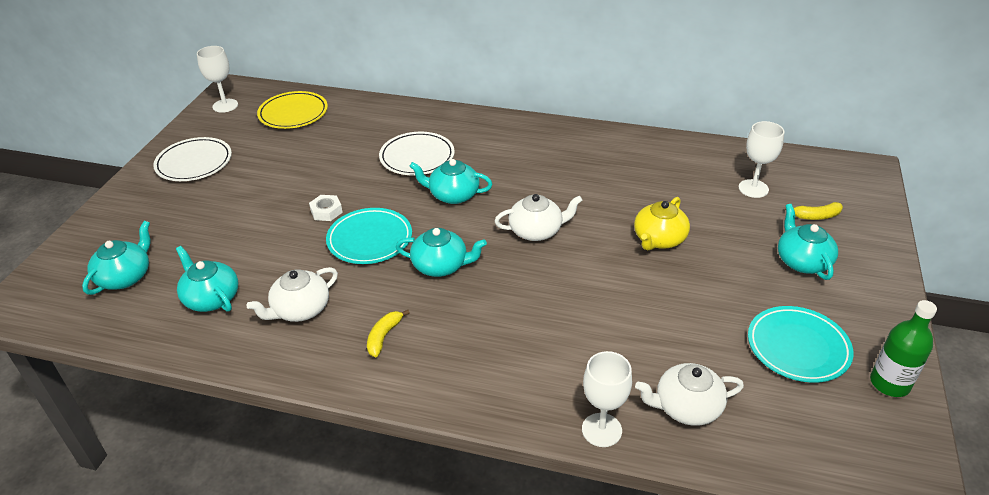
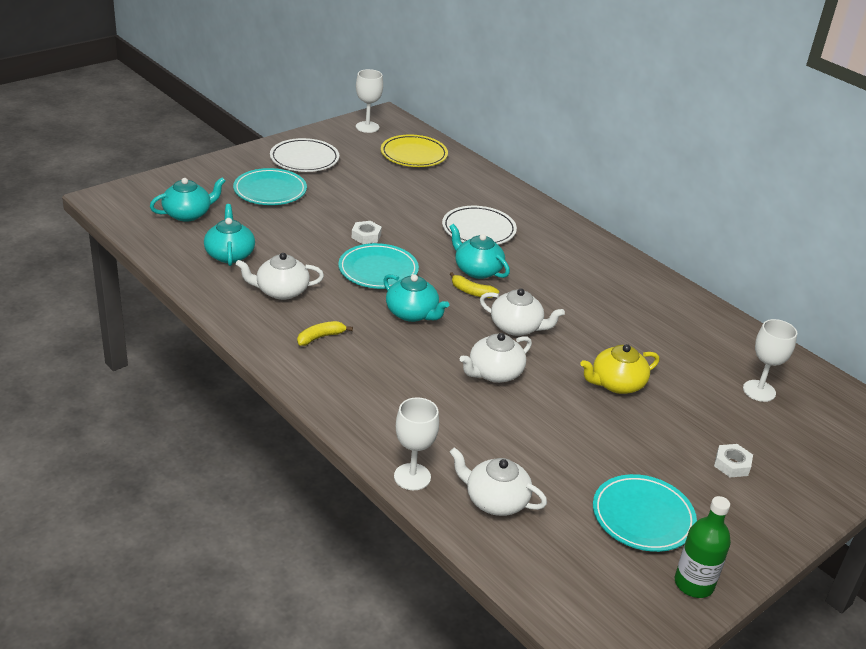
camera: 30 degrees right, 5 degrees down
turquoise teapot [778,204,838,280] -> white nut [714,444,753,477]
yellow banana [785,202,843,220] -> yellow banana moved to [450,272,499,298]
none -> turquoise plate [233,168,307,205]
none -> white teapot [460,333,532,383]

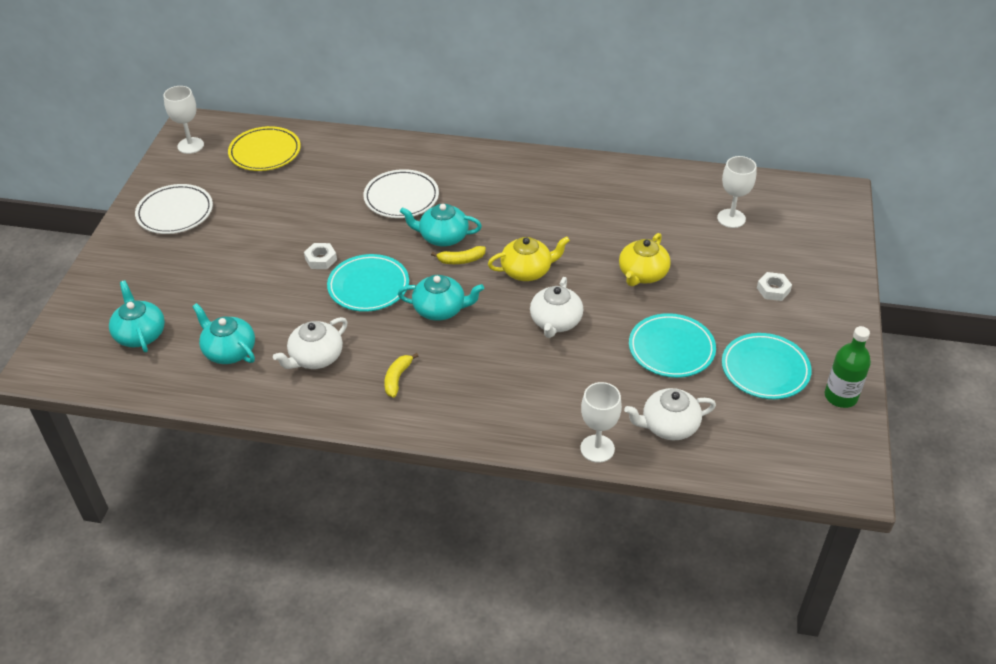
camera: 35 degrees left, 10 degrees up
turquoise teapot [150,177,225,222] -> turquoise teapot turned 45 degrees counterclockwise [109,281,165,352]
turquoise plate [233,168,307,205] -> turquoise plate moved to [629,313,716,378]
white teapot [480,288,565,336] -> yellow teapot [488,236,570,281]

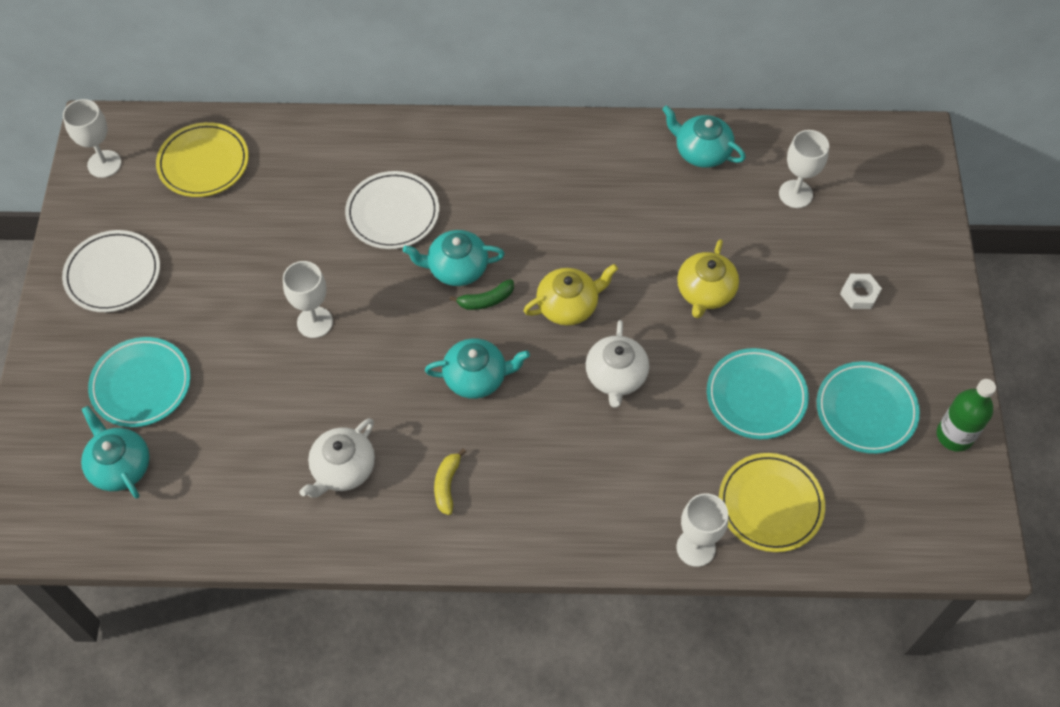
camera: 10 degrees left, 15 degrees up
turquoise teapot [192,303,255,364] -> turquoise teapot moved to [662,105,746,168]
white nut [304,243,337,269] -> white goblet [283,261,333,338]
turquoise plate [327,254,409,312] -> turquoise plate moved to [88,337,191,427]
yellow banana [431,246,486,264] -> green banana [450,279,514,310]
white teapot [624,388,716,440] -> yellow plate [719,453,825,552]

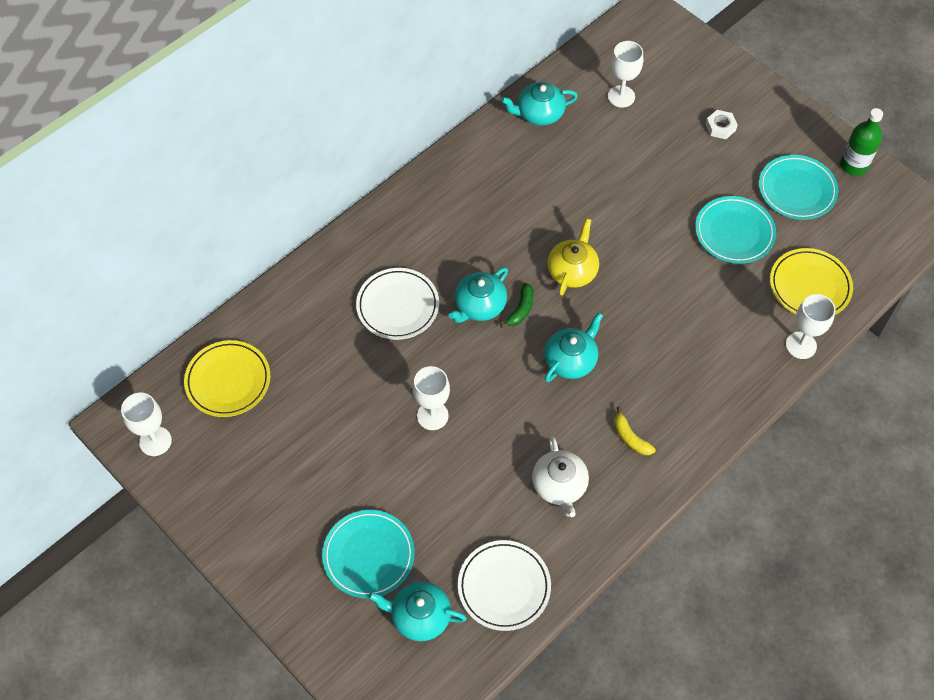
camera: 45 degrees left, 0 degrees up
white plate [62,230,160,312] -> white plate moved to [458,540,551,631]
white teapot [586,320,649,408] -> none
yellow teapot [677,239,739,318] -> none

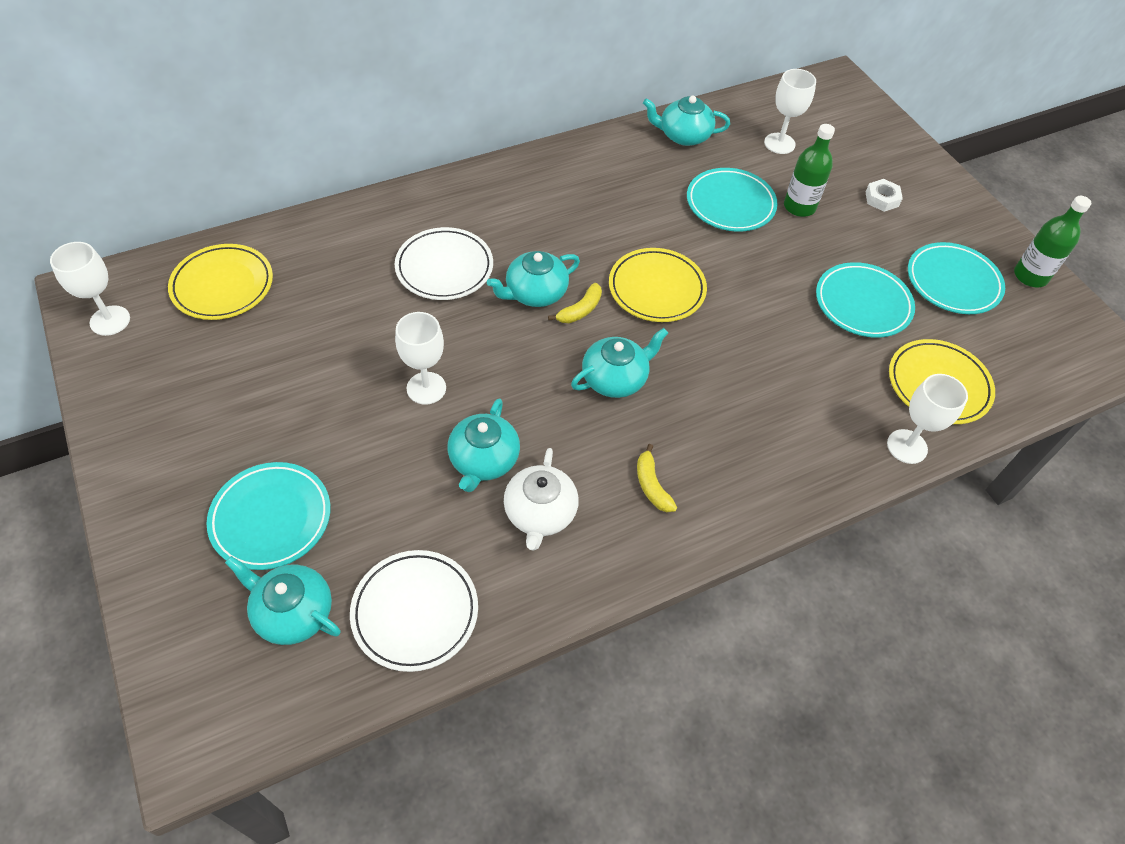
camera: 15 degrees right, 5 degrees down
green banana [500,283,534,328] -> yellow banana [548,283,602,323]
yellow teapot [548,218,599,296] -> yellow plate [609,248,707,322]
none -> turquoise teapot [448,399,520,492]
none -> turquoise plate [687,168,778,232]
none -> green bottle [784,124,835,217]

